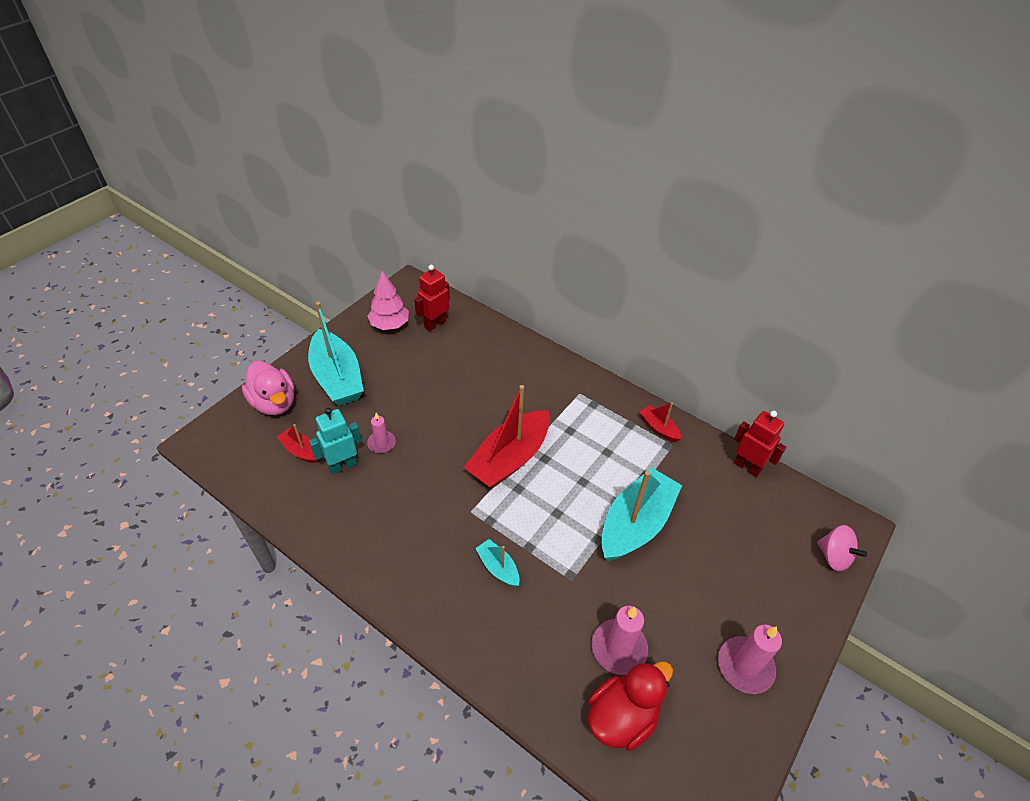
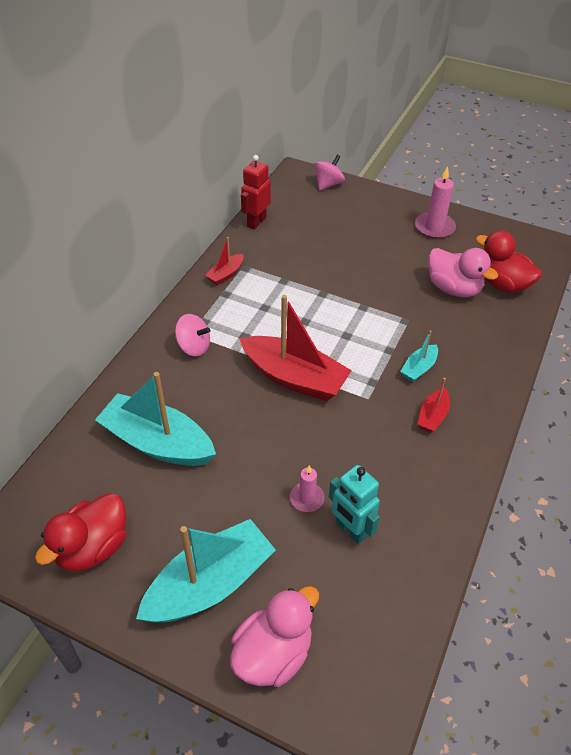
camera: 100 degrees left, 0 degrees up
red boat [277,424,317,463] -> red boat moved to [417,378,450,433]
pink tree [368,271,409,330] -> red duck [35,493,126,572]
red robot [414,265,450,331] -> none
pink candle [591,606,648,675] -> pink duck [428,248,498,297]
turquoise boat [601,468,682,561] -> turquoise boat moved to [95,372,216,466]
none -> pink spinning top [175,314,211,356]

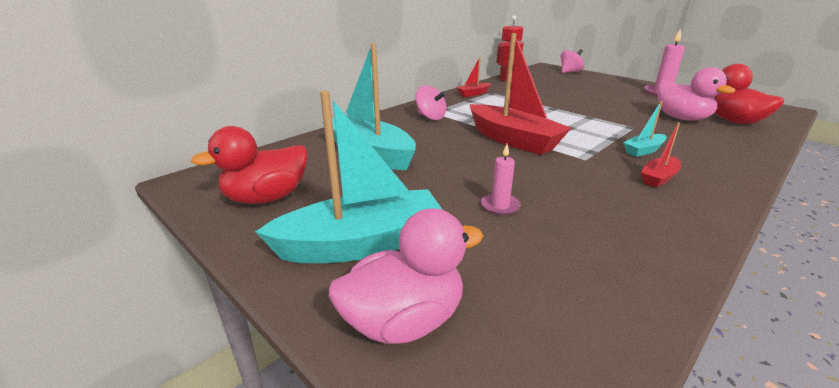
camera: 20 degrees right, 20 degrees down
turquoise robot [329,465,380,544] -> none

